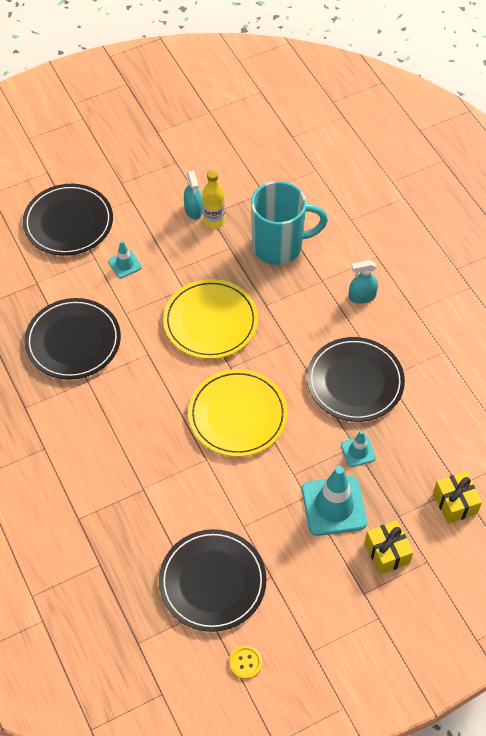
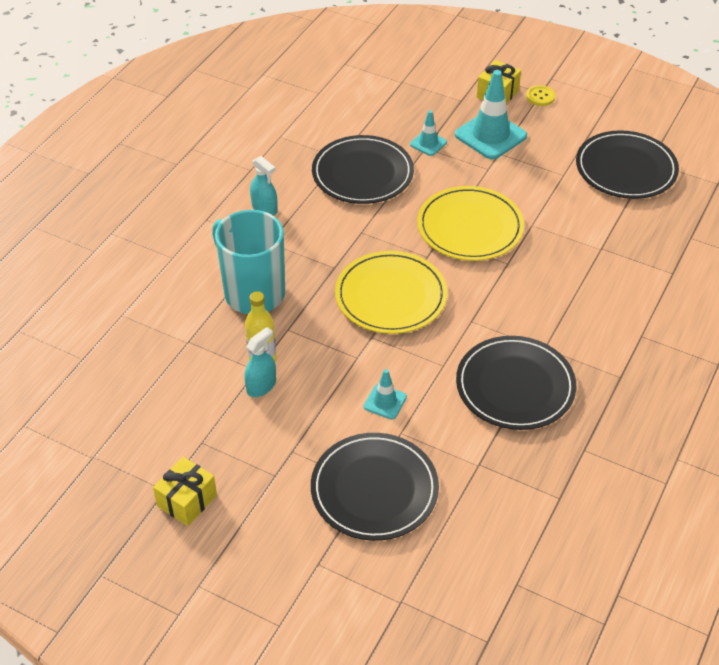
camera: 125 degrees left, 10 degrees down
yellow button [229,645,262,679] -> yellow button moved to [526,85,555,106]
yellow gift [433,471,482,524] -> yellow gift moved to [153,457,217,526]

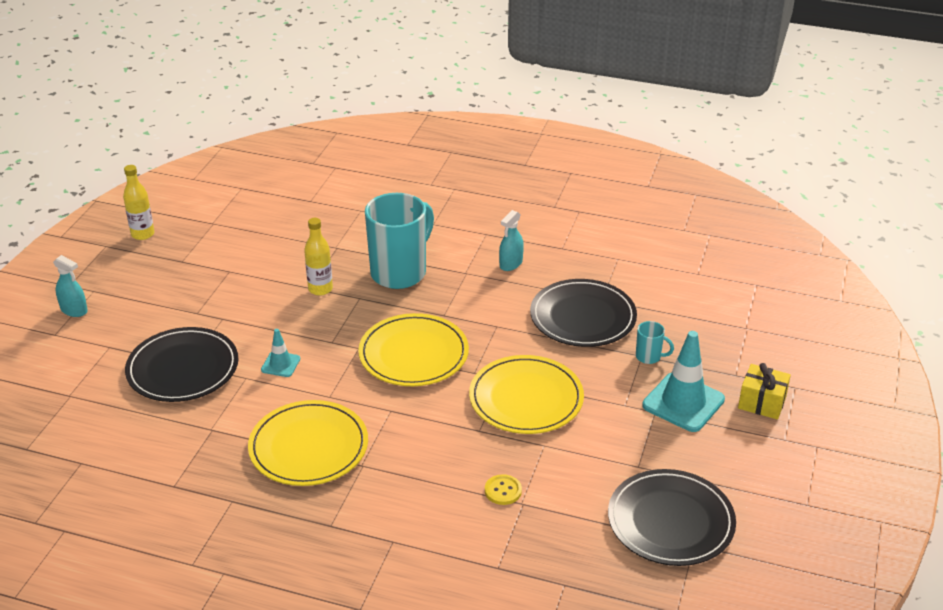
camera: 80 degrees right, 10 degrees down
yellow gift [153,457,217,526] -> none
turquoise spray bottle [244,327,276,397] -> turquoise spray bottle moved to [53,255,88,317]
turquoise traffic cone [410,110,447,156] -> turquoise mug [636,321,674,364]
black plate [456,336,576,430] -> yellow plate [248,400,368,486]
yellow button [526,85,555,106] -> yellow button moved to [485,474,522,505]
none -> yellow bottle [123,165,154,240]

